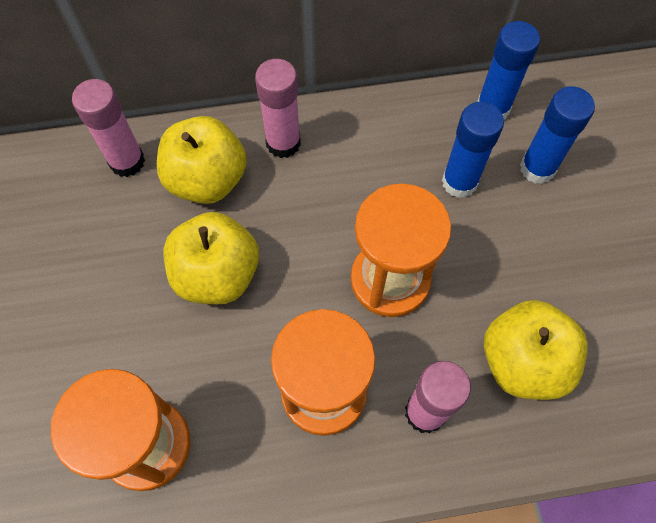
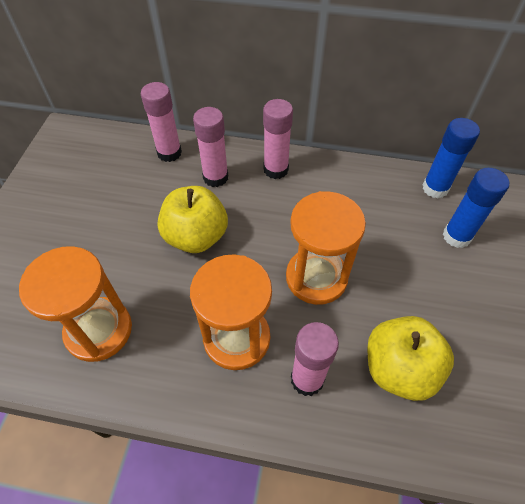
camera: 20 degrees right, 10 degrees down
yellow apple [157,116,247,204] -> pink glue stick [193,107,228,187]
blue glue stick [442,102,504,198] -> none

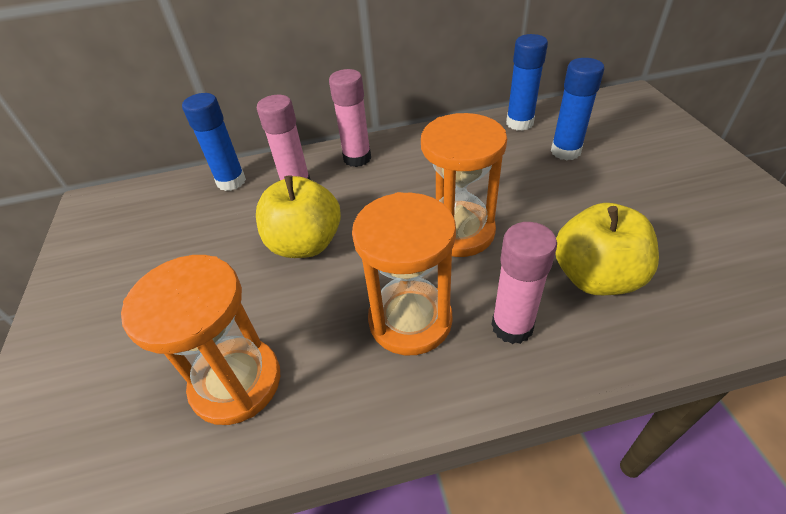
camera: 20 degrees left, 10 degrees down
pink glue stick [141,82,182,162] -> blue glue stick [182,93,246,191]

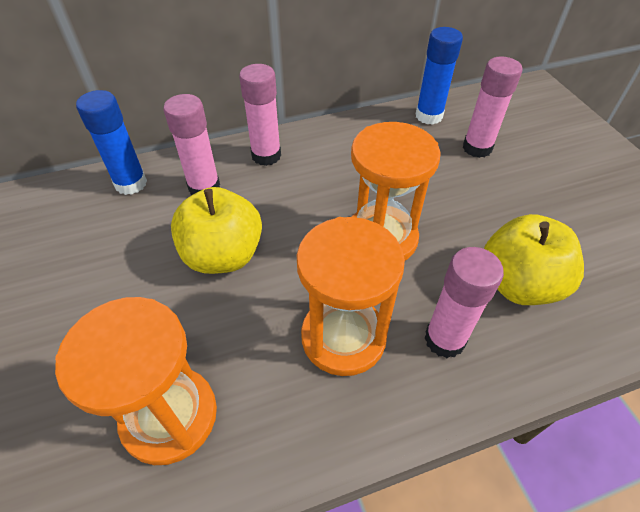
camera: 10 degrees left, 5 degrees up
blue glue stick [551,58,604,160] -> pink glue stick [463,57,522,158]

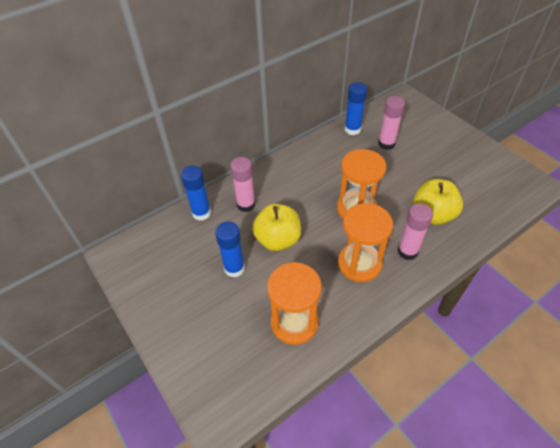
camera: 15 degrees left, 0 degrees up
pink glue stick [239,64,281,166] -> none
none -> blue glue stick [215,221,245,278]

